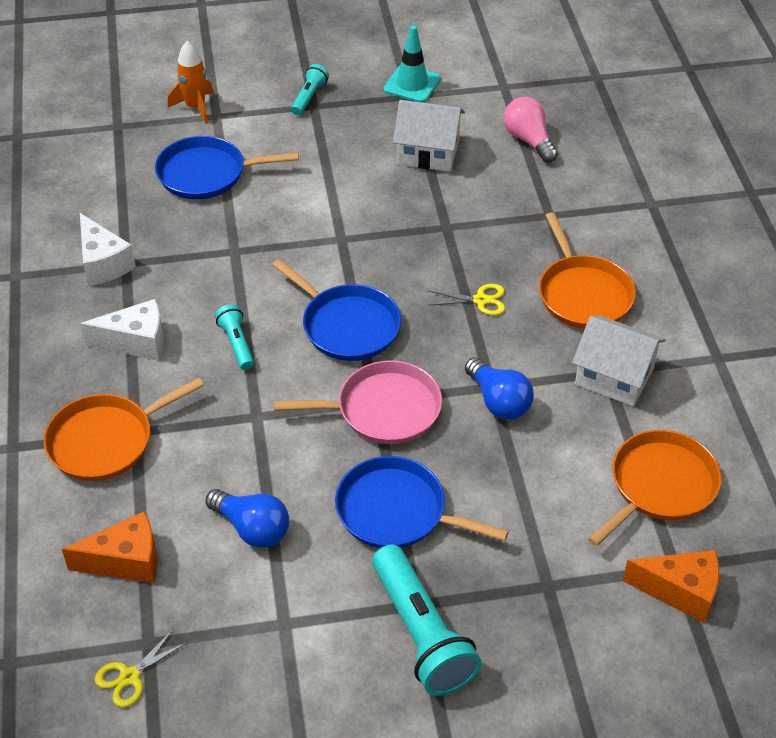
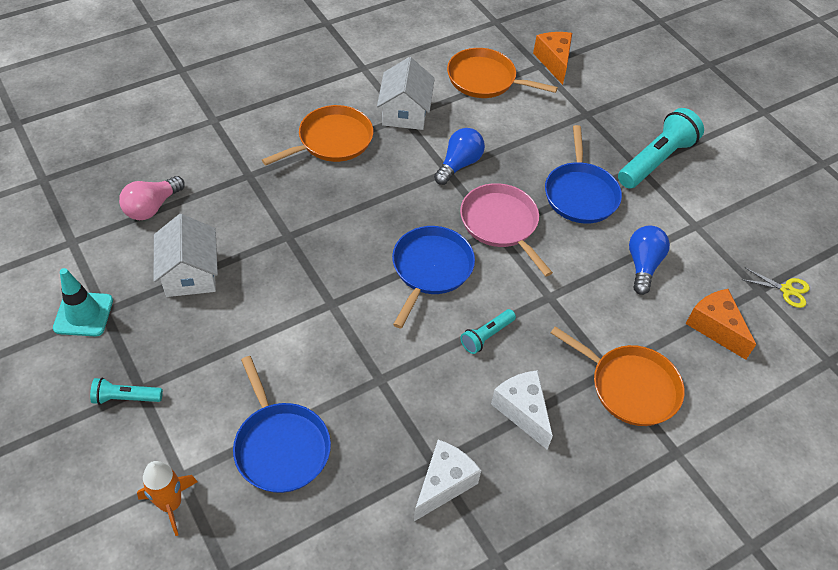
camera: 115 degrees left, 5 degrees up
yellow scissors [428,284,505,315] -> none

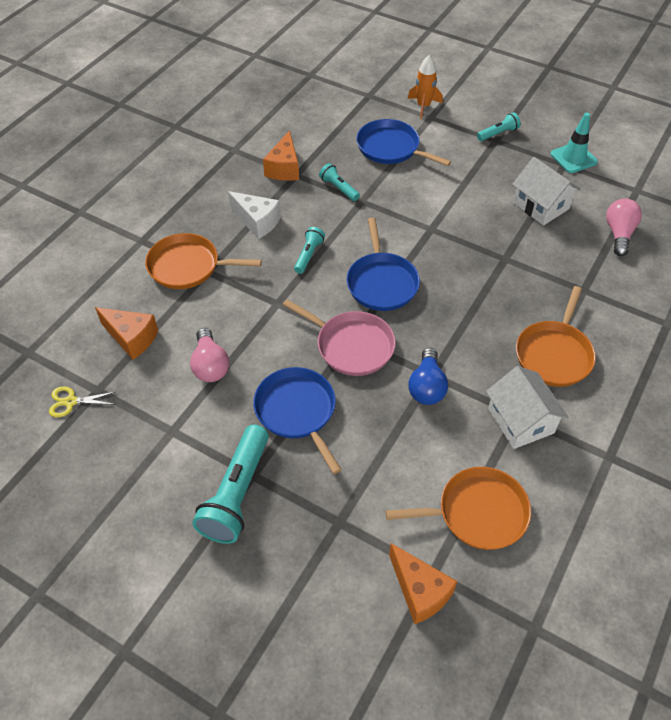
camera: 155 degrees right, 0 degrees up
white cheese [414,439,481,521] -> orange cheese [263,130,299,181]
blue light bulb [629,225,670,295] -> pink light bulb [190,328,229,382]
none -> turquoise flashlight [319,163,360,201]

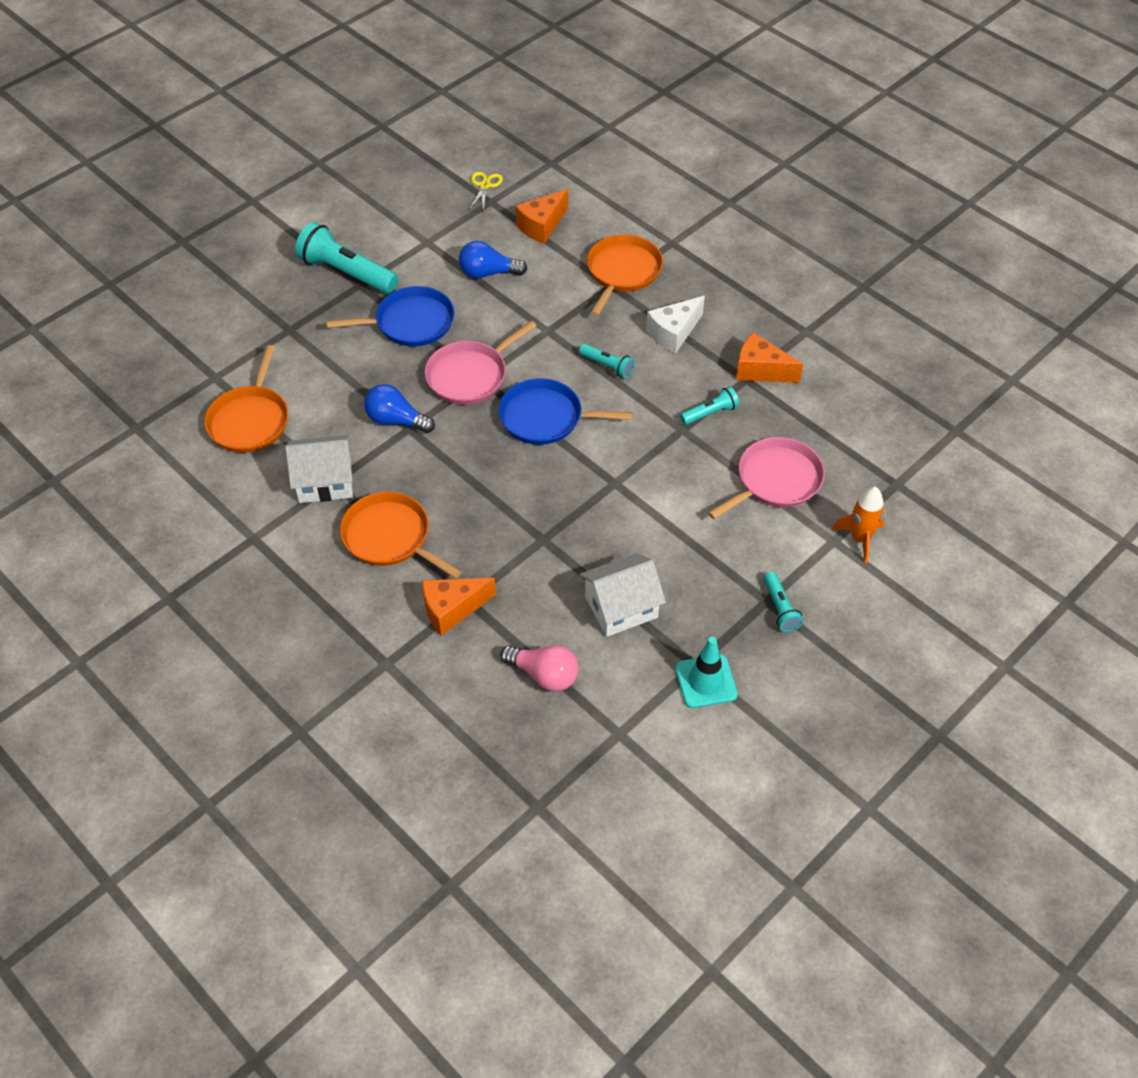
camera: 105 degrees right, 0 degrees up
pink light bulb [190,328,229,382] -> blue light bulb [459,241,527,278]
blue pan [356,119,451,166] -> pink pan [708,437,825,519]
orange cheese [389,543,457,624] -> orange cheese moved to [422,578,496,636]

